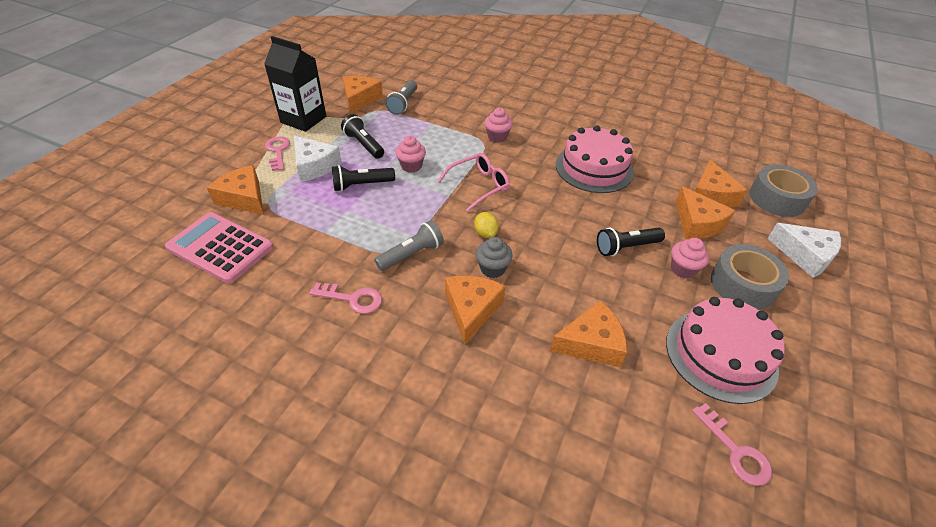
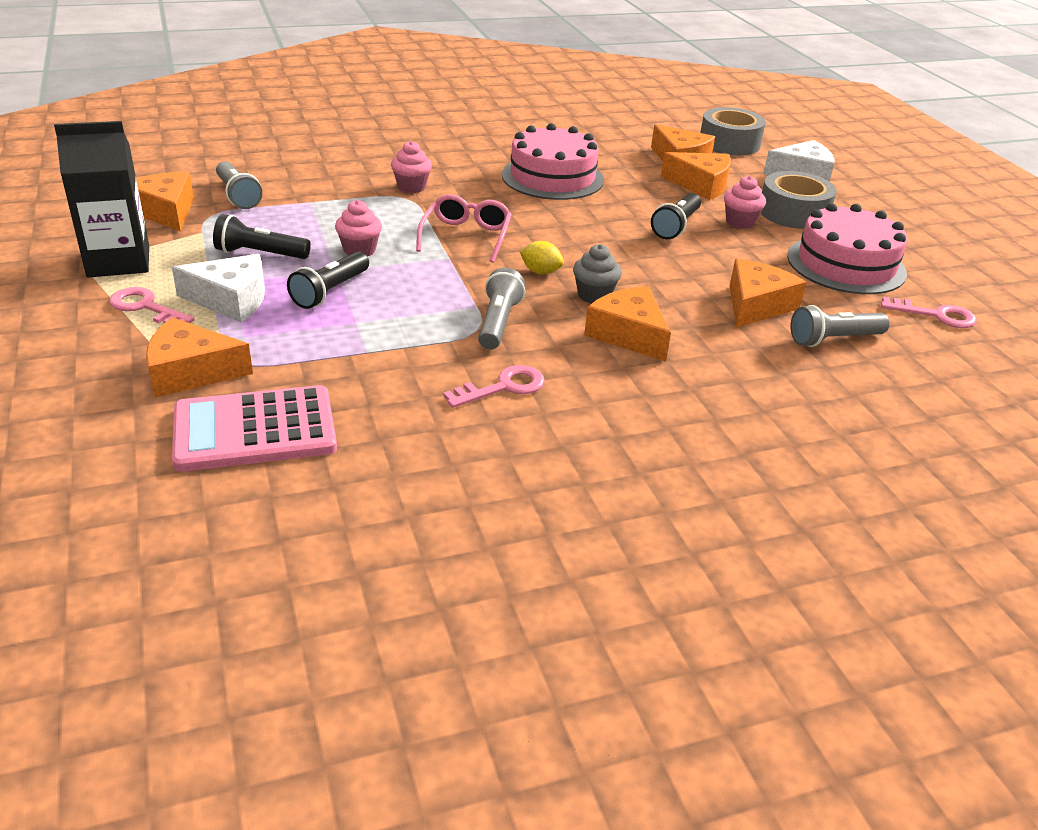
camera: 45 degrees left, 10 degrees down
none -> grey flashlight [791,305,890,347]

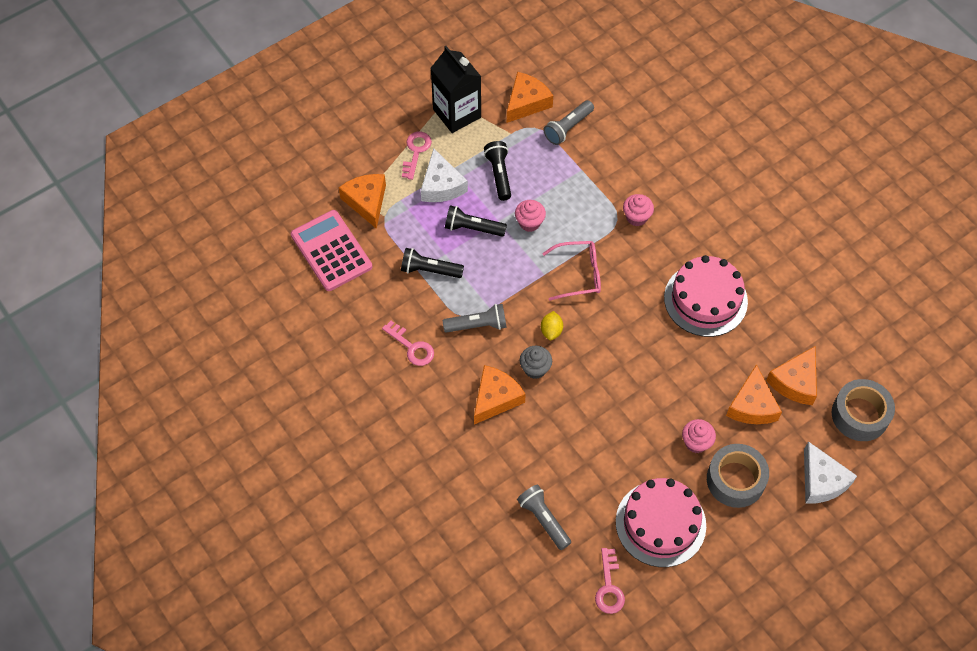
camera: 75 degrees right, 25 degrees up
black flashlight [651,193,701,239] -> black flashlight moved to [401,248,464,278]
orange cheese [730,259,806,328] -> none

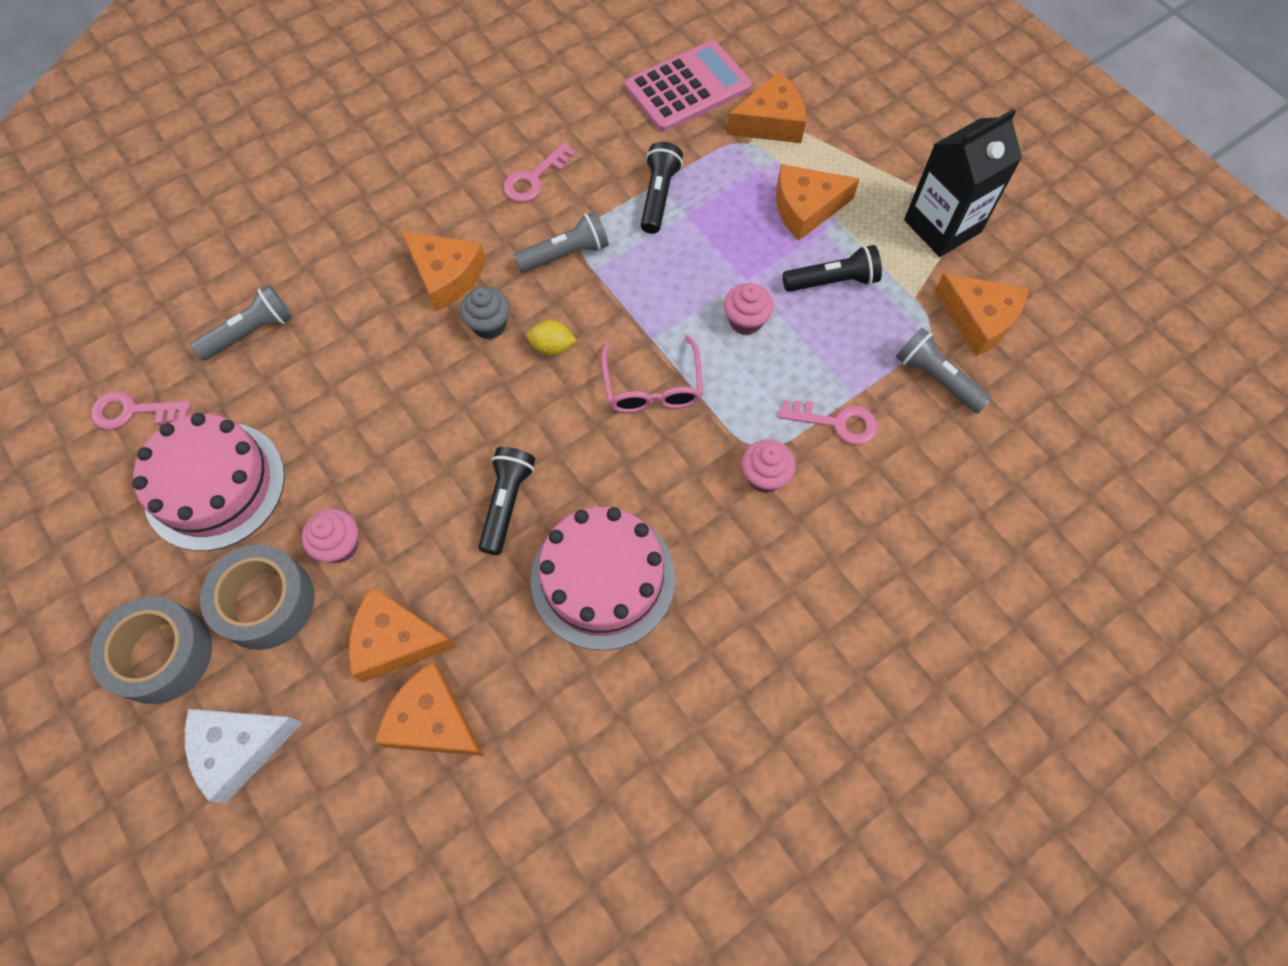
camera: 90 degrees right, 5 degrees up
pink key [402,132,432,180] -> pink key moved to [779,400,878,445]
white cheese [421,148,468,202] -> orange cheese [776,164,860,241]
grey flashlight [443,304,507,333] -> grey flashlight turned 105 degrees counterclockwise [514,211,609,272]
black flashlight [445,205,507,237] -> black flashlight moved to [478,447,535,555]
grey tape [832,379,895,441] -> grey tape moved to [89,596,212,704]

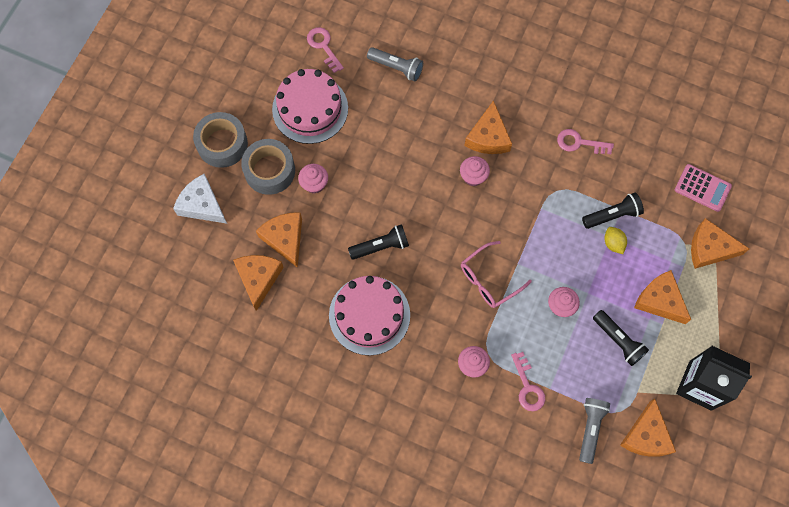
camera: 60 degrees right, 5 degrees up
grey cupcake [460,287,510,339] -> pink cupcake [460,156,490,186]
grey flashlight [514,211,609,272] -> none
yellow lemon [526,320,577,356] -> yellow lemon moved to [604,227,627,254]
pink calculator [625,40,752,132] -> pink calculator [675,164,732,212], size x0.65
orange cheese [726,72,806,143] -> orange cheese turned 150 degrees clockwise [691,218,749,269]

